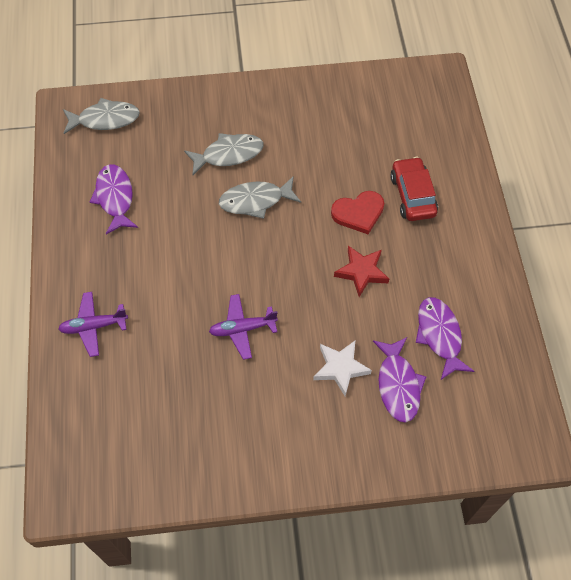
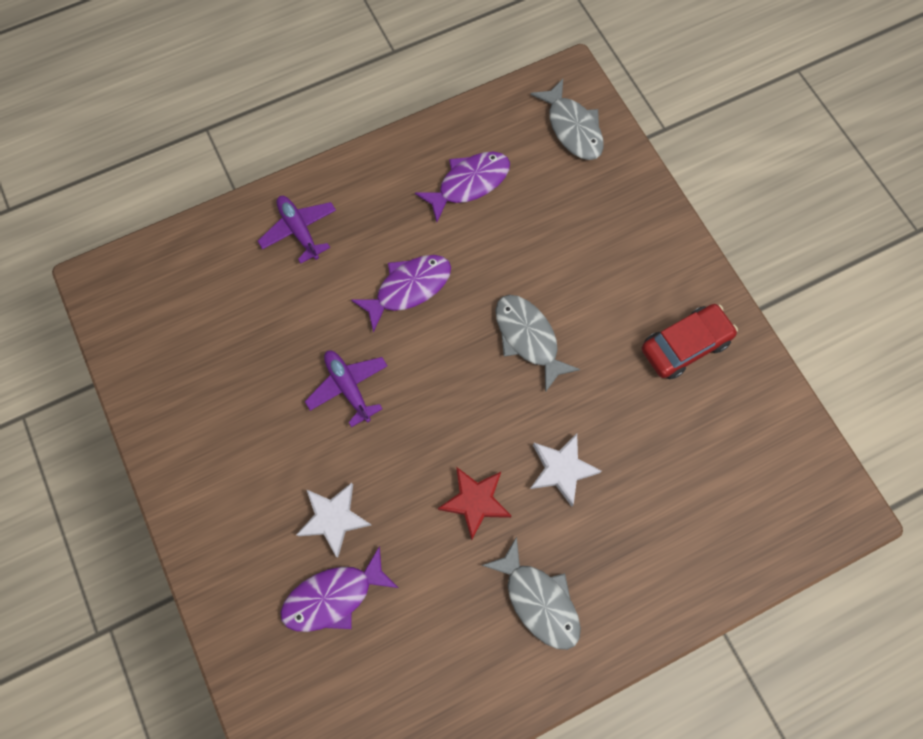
camera: 70 degrees right, 10 degrees up
grey fish [184,133,264,175] -> grey fish moved to [481,537,581,650]
red heart [331,191,384,234] -> white star [530,434,601,507]
red car [390,157,438,221] -> red car moved to [642,304,738,380]
purple fish [416,297,474,380] -> purple fish moved to [351,255,451,332]

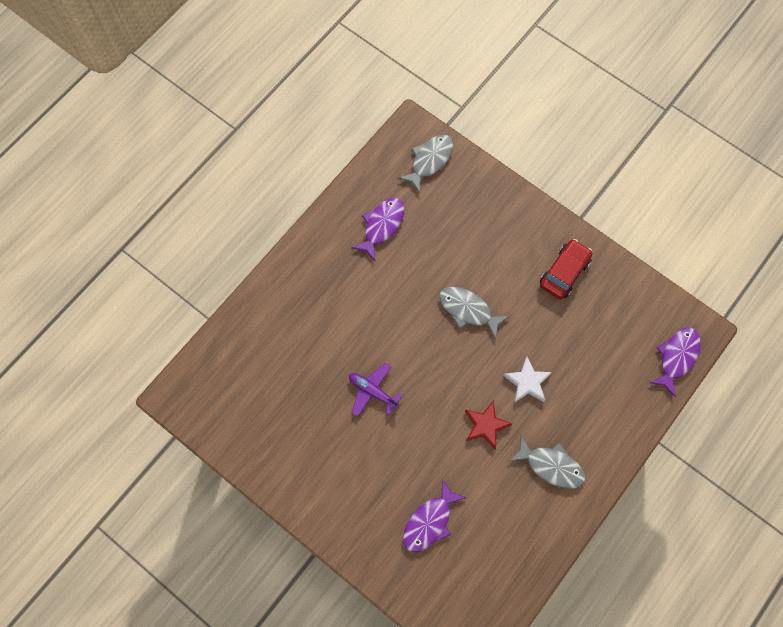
camera: 25 degrees left, 0 degrees up
purple plane [258,196,336,263] -> none
white star [296,483,371,558] -> none
purple fish [351,255,451,332] -> purple fish moved to [649,327,701,397]
grey fish [530,79,604,160] -> grey fish turned 90 degrees counterclockwise [398,134,453,193]

